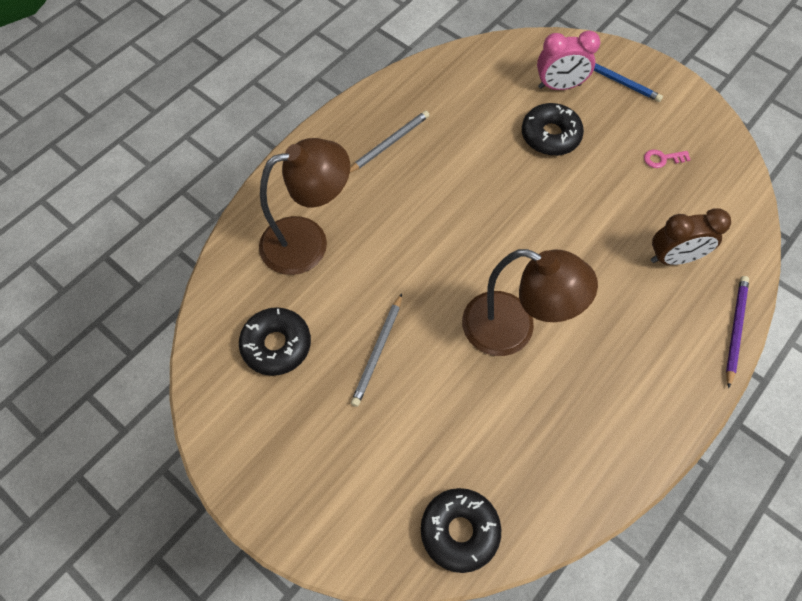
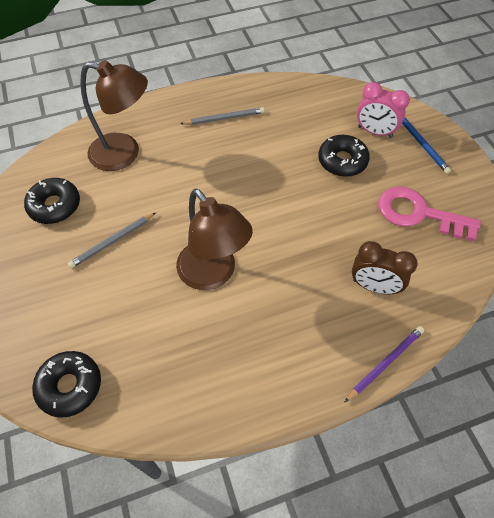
camera: 30 degrees right, 5 degrees down
pink key [644,149,691,168] -> pink key [378,187,481,241], size x2.49

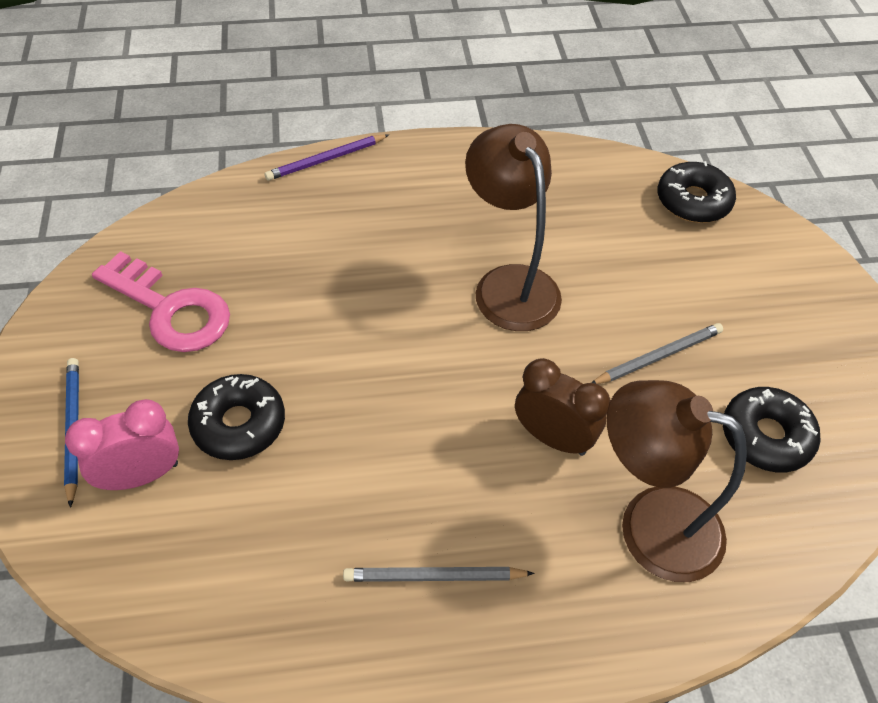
camera: 170 degrees left, 5 degrees down
brown clock [352,241,418,294] -> brown clock moved to [515,358,610,456]
pink clock [357,82,410,138] -> pink clock turned 60 degrees counterclockwise [65,399,179,490]

